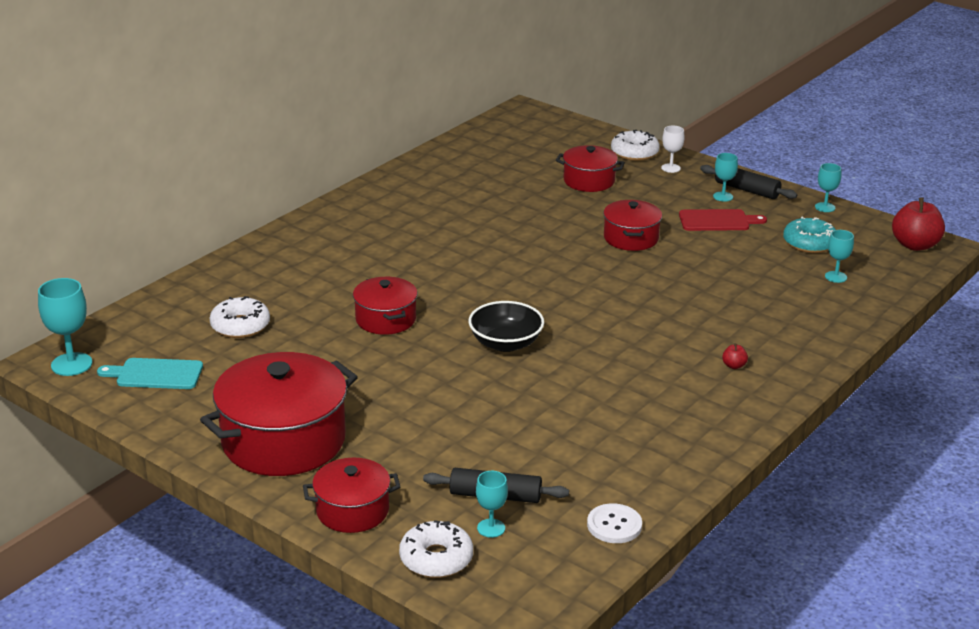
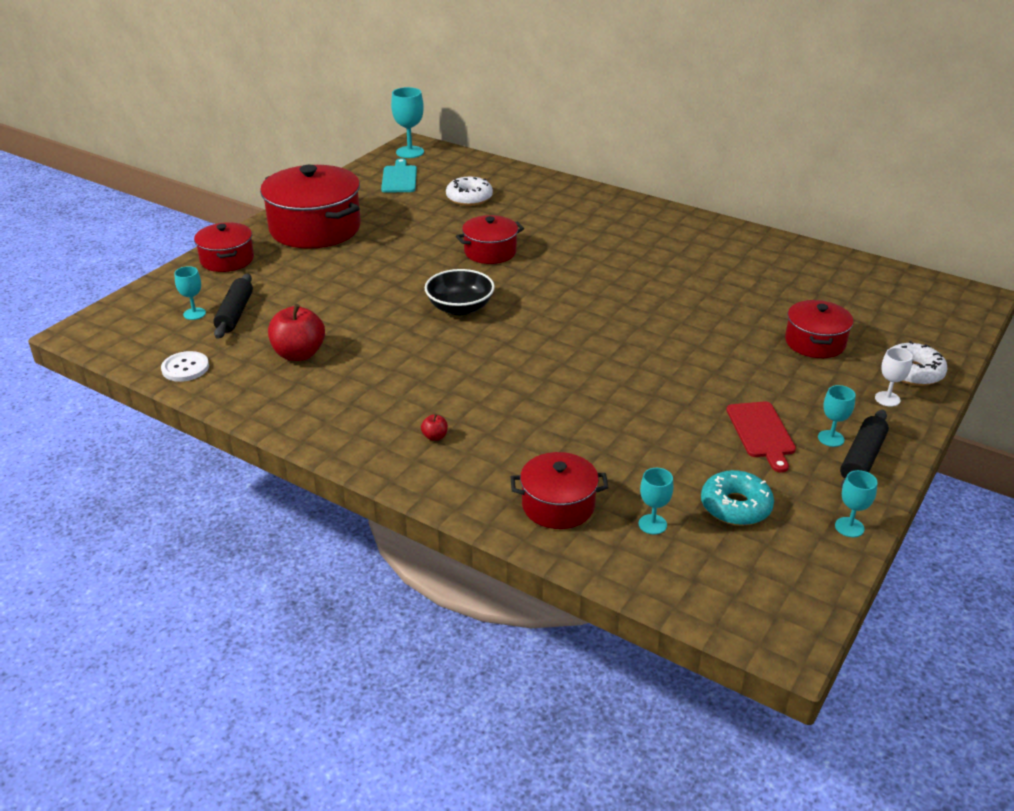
camera: 85 degrees right, 5 degrees up
white donut [399,520,473,578] -> none
red pot [603,200,662,251] -> red pot moved to [511,452,609,529]
red apple [892,197,945,251] -> red apple moved to [268,304,325,361]

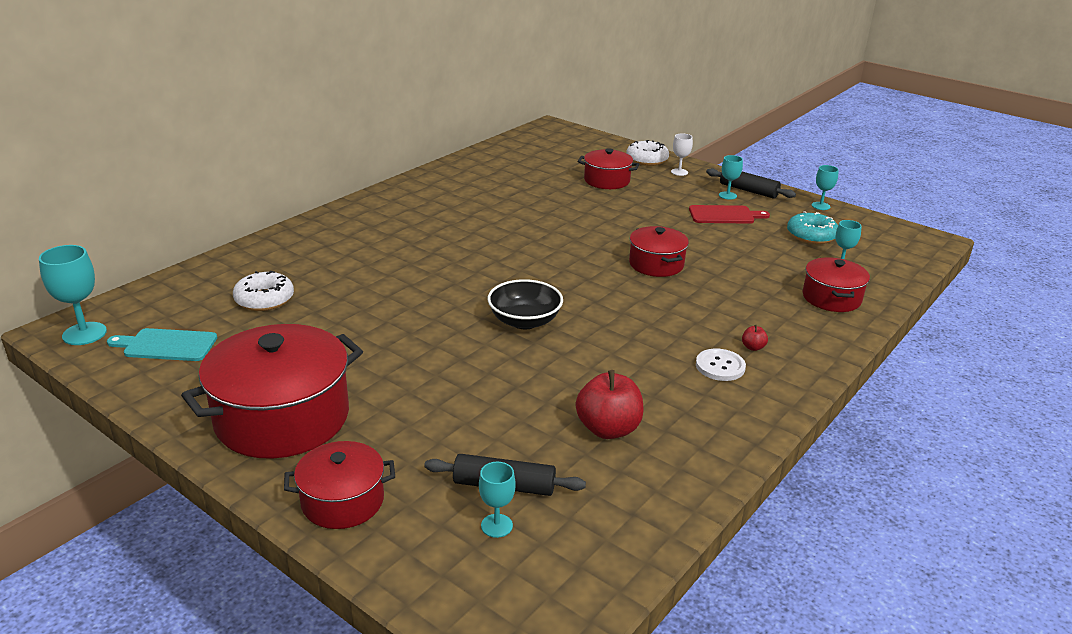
camera: 85 degrees left, 5 degrees down
white button [161,351,209,382] -> white button moved to [696,349,746,381]
red pot [456,215,524,264] -> red pot moved to [629,226,689,277]

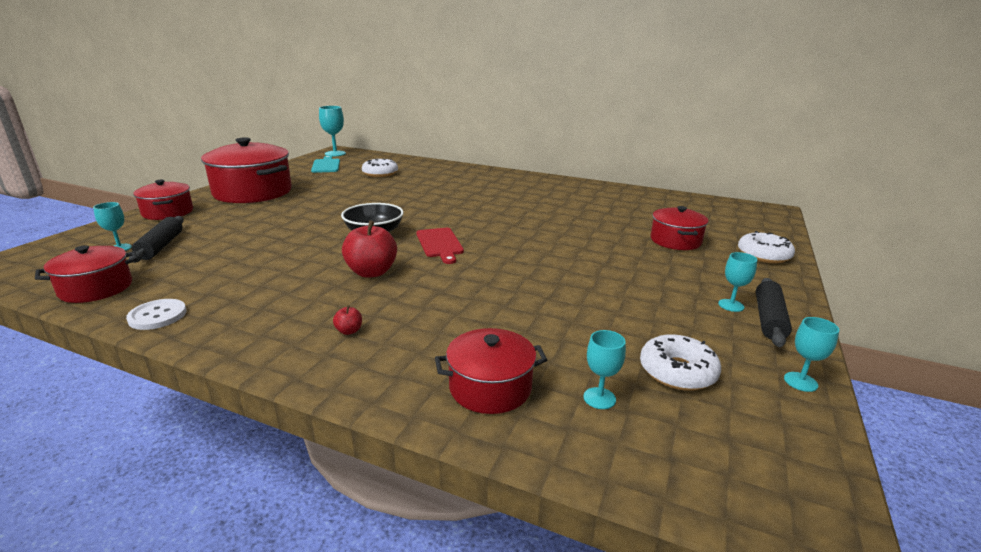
camera: 75 degrees right, 5 degrees down
red apple [576,370,644,439] -> red apple moved to [342,220,397,278]
red pot [629,226,689,277] -> red pot moved to [35,245,137,303]
white goblet [671,133,693,176] -> none
red cutting board [689,205,770,224] -> red cutting board moved to [416,228,464,264]
white button [696,349,746,381] -> white button moved to [126,299,186,330]
turquoise donut [787,211,838,244] -> white donut [640,334,721,391]

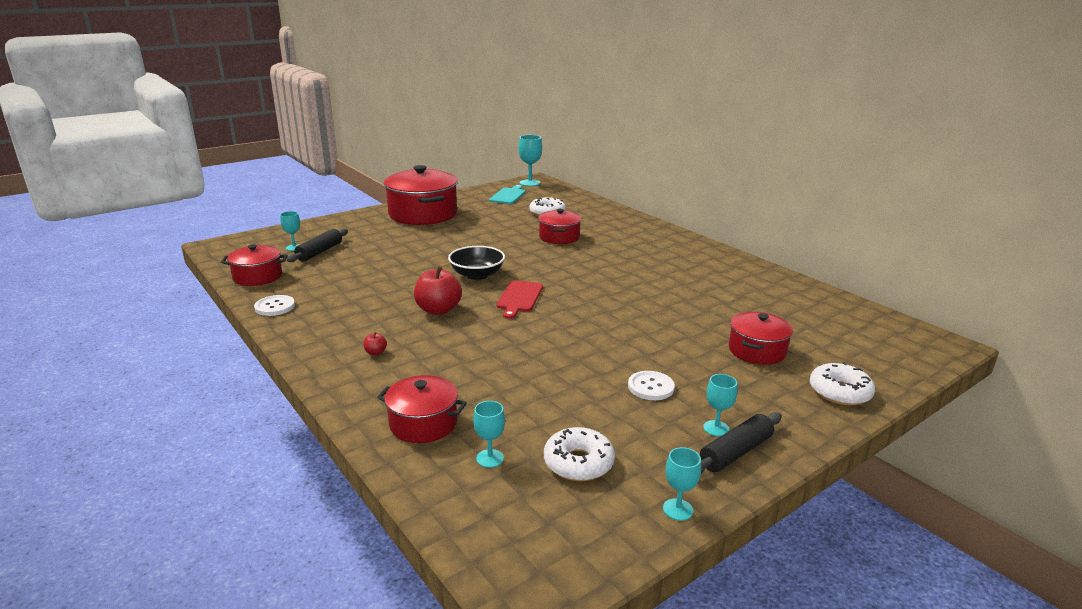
camera: 30 degrees right, 0 degrees up
red pot [133,180,193,220] -> red pot moved to [538,209,582,244]
none -> white button [628,371,675,400]

